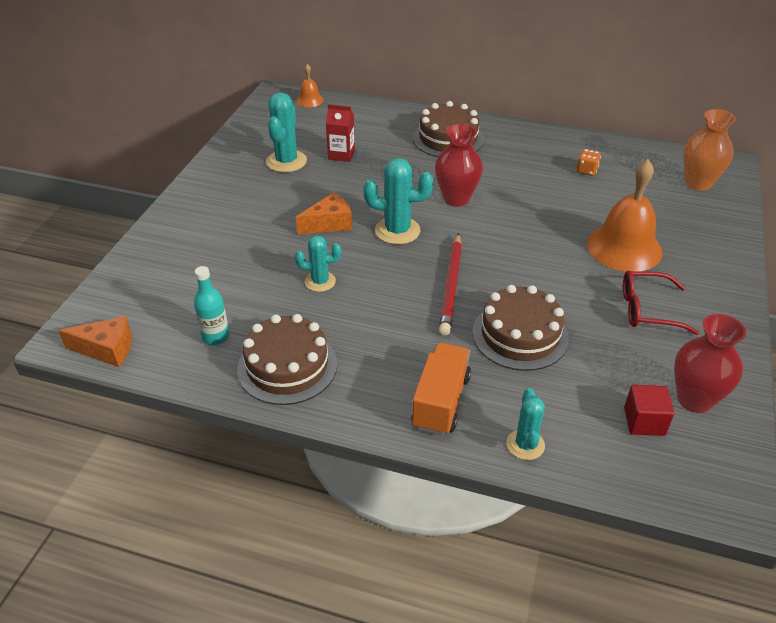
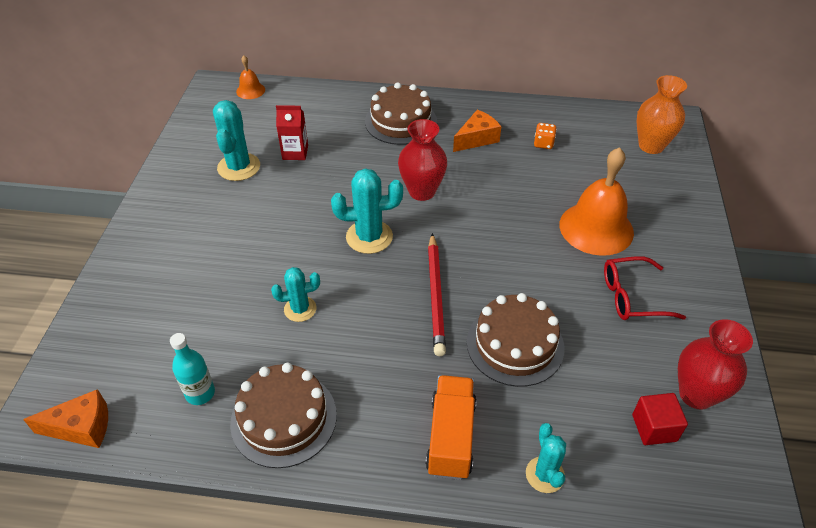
camera: 10 degrees left, 5 degrees up
orange cheese [296,193,352,234] -> orange cheese moved to [453,110,501,152]

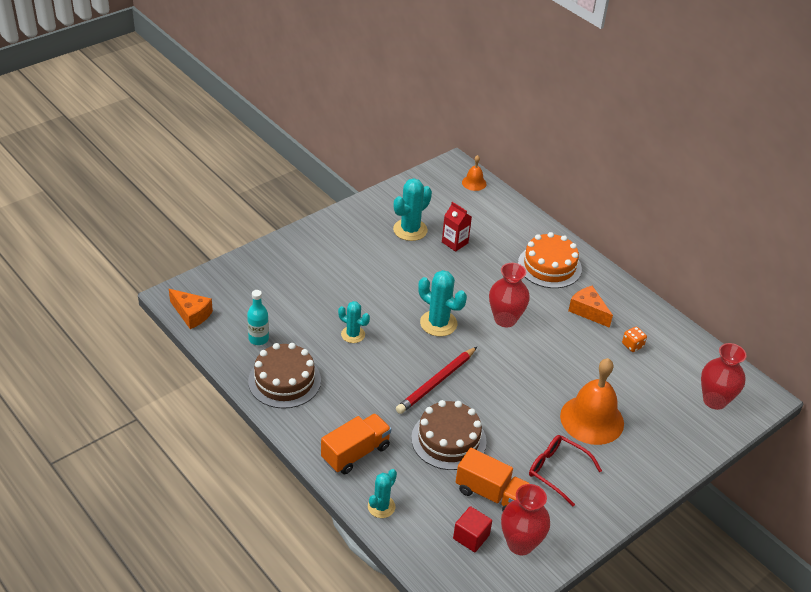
camera: 40 degrees right, 5 degrees down
brown cake [365,83,437,145] -> orange cake [518,232,582,288]
orange cheese [453,110,501,152] -> orange cheese turned 135 degrees counterclockwise [568,286,613,328]
orange vase [636,75,687,154] -> red vase [701,343,747,410]
none -> orange truck [456,448,530,511]

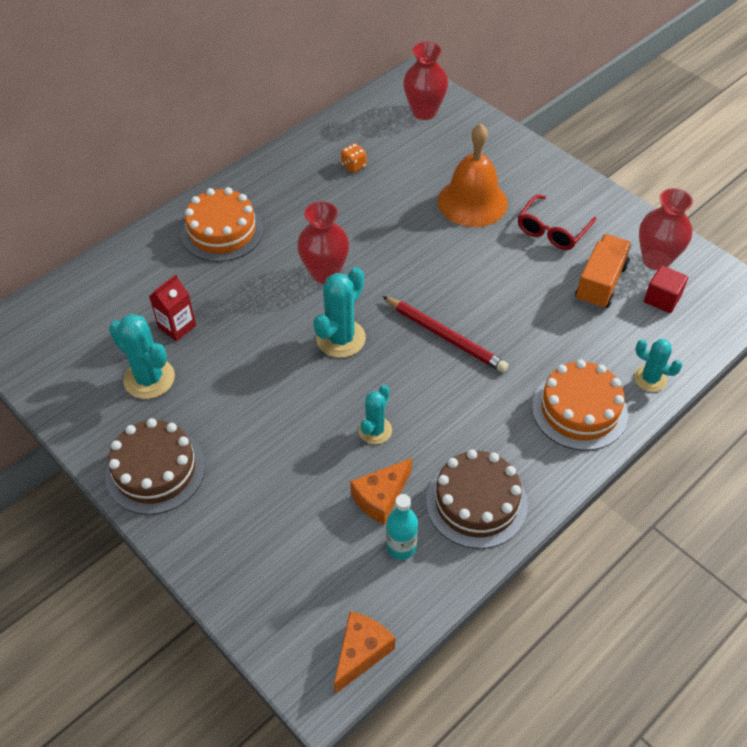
camera: 90 degrees left, 10 degrees up
orange truck [321,413,391,474] -> orange cake [532,360,628,451]
brown cake [411,400,487,470] -> brown cake moved to [105,418,205,515]
orange bell [462,155,486,191] -> none
orange cheese [568,286,613,328] -> orange cheese moved to [350,458,412,525]

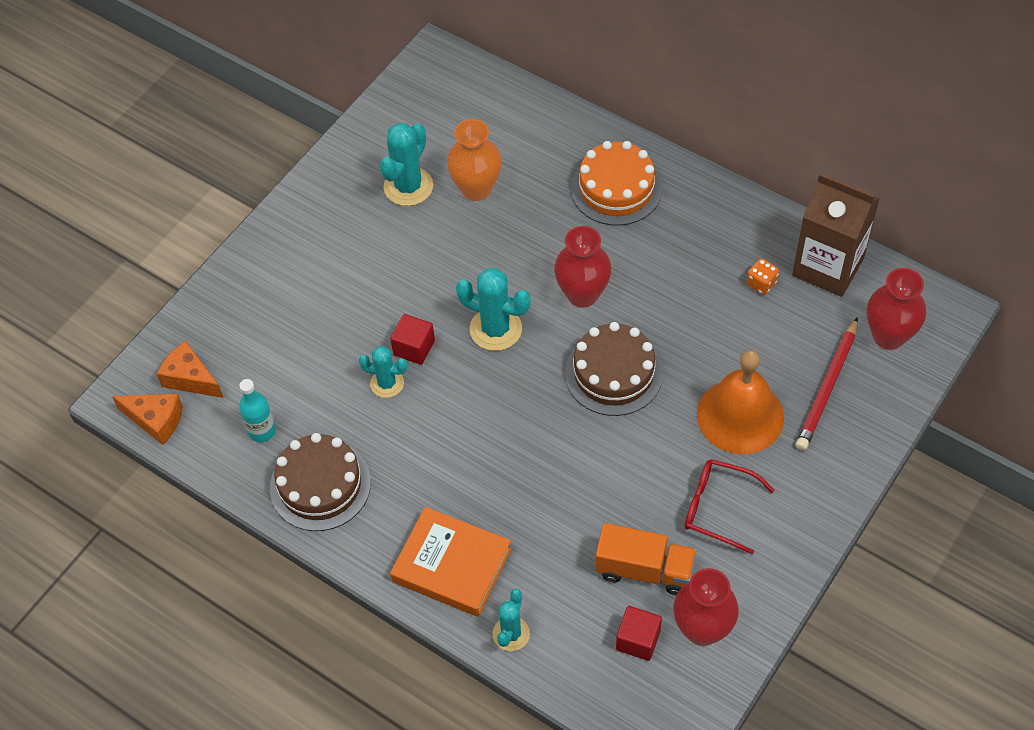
camera: 80 degrees right, 5 degrees up
brown cake [105,418,205,515] -> brown cake moved to [565,322,663,416]
red carton [149,274,196,341] -> orange vase [447,119,502,201]
orange cheese [350,458,412,525] -> orange cheese moved to [157,341,223,398]
red pencil [382,296,509,373] -> red pencil moved to [795,317,858,451]
orange cake [532,360,628,451] -> orange book [390,507,512,617]
none -> red cube [390,314,435,365]
none -> brown carton [792,173,880,297]

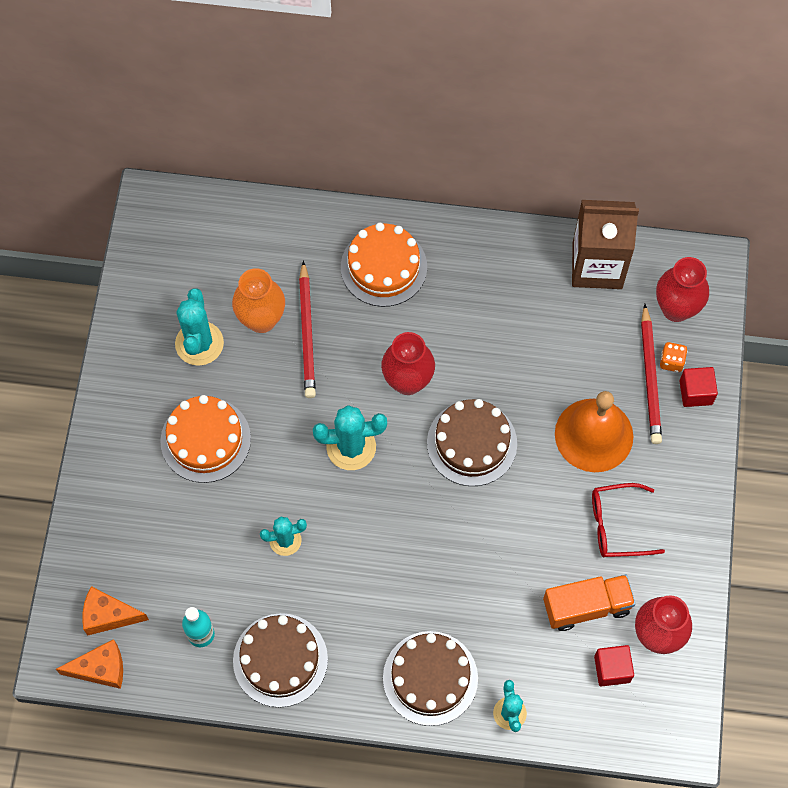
camera: 30 degrees left, 10 degrees up
red cube [390,314,435,365] -> red cube moved to [680,367,718,407]
orange book [390,507,512,617] -> brown cake [383,631,478,726]
orange dice [747,258,779,295] -> orange dice moved to [660,342,688,372]
none -> orange cake [160,395,251,483]
none -> red pencil [299,260,316,398]

